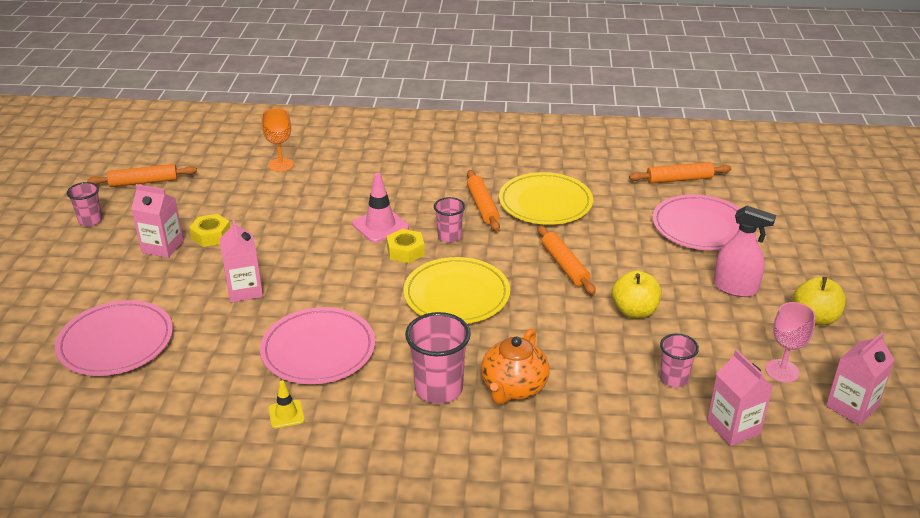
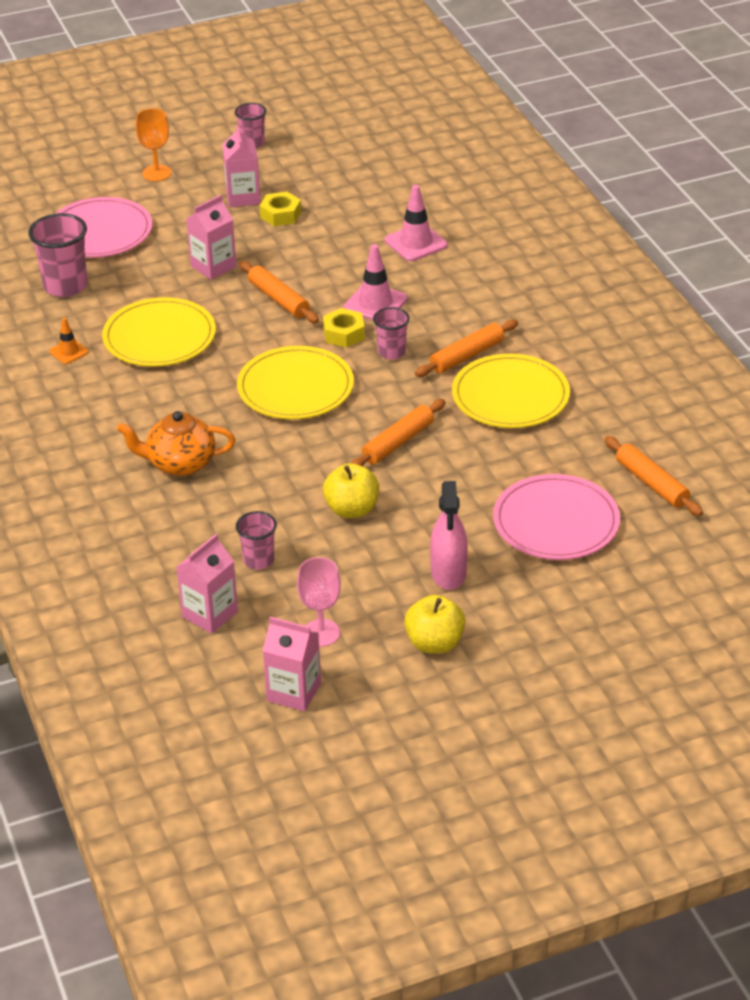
camera: 65 degrees right, 5 degrees up
orange rolling pin [87,164,197,187] -> orange rolling pin moved to [239,261,319,323]
pink plate [260,307,375,384] -> yellow plate [102,297,216,367]
orange goblet [261,108,294,172] -> orange goblet moved to [136,109,171,181]
yellow traffic cone [269,381,305,428] -> orange traffic cone [49,318,89,364]
pink cup [405,312,471,404] -> pink cup moved to [28,213,87,297]
none -> pink traffic cone [385,185,448,261]

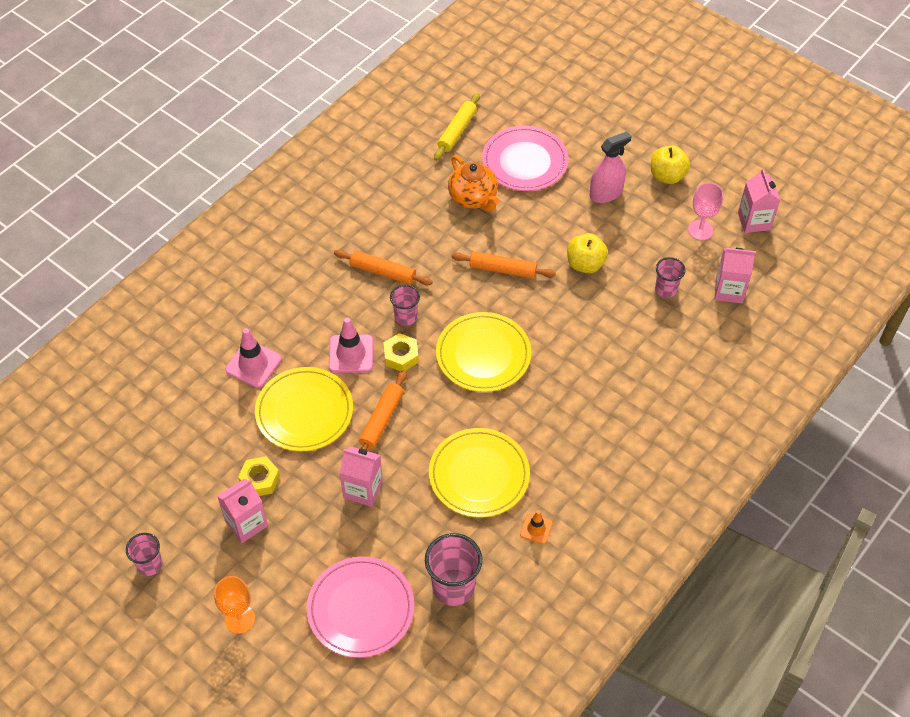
camera: 120 degrees left, 15 degrees up
orange teapot [117,411,235,476] -> orange teapot moved to [448,155,499,212]
yellow plate [452,354,570,428] -> yellow plate moved to [255,367,353,451]
orange rolling pin [604,436,703,516] -> yellow rolling pin [434,93,480,161]

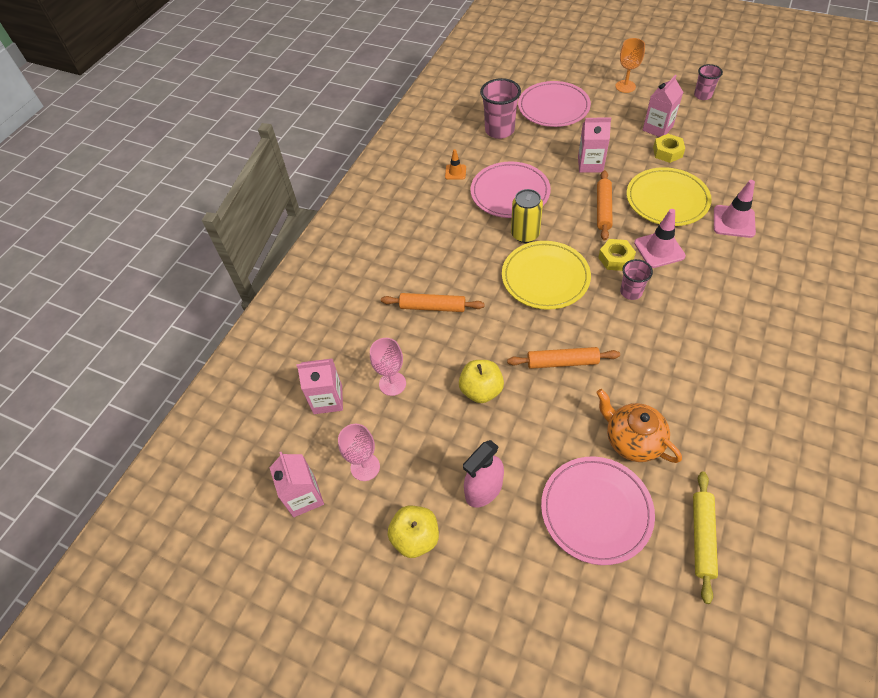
camera: 170 degrees right, 0 degrees up
orange rolling pin [334,250,433,286] -> orange rolling pin moved to [381,293,485,312]
yellow plate [429,428,530,518] -> pink plate [471,161,551,218]
pink cup [655,257,685,298] -> pink goblet [370,338,406,396]
none -> yellow can [511,189,543,243]

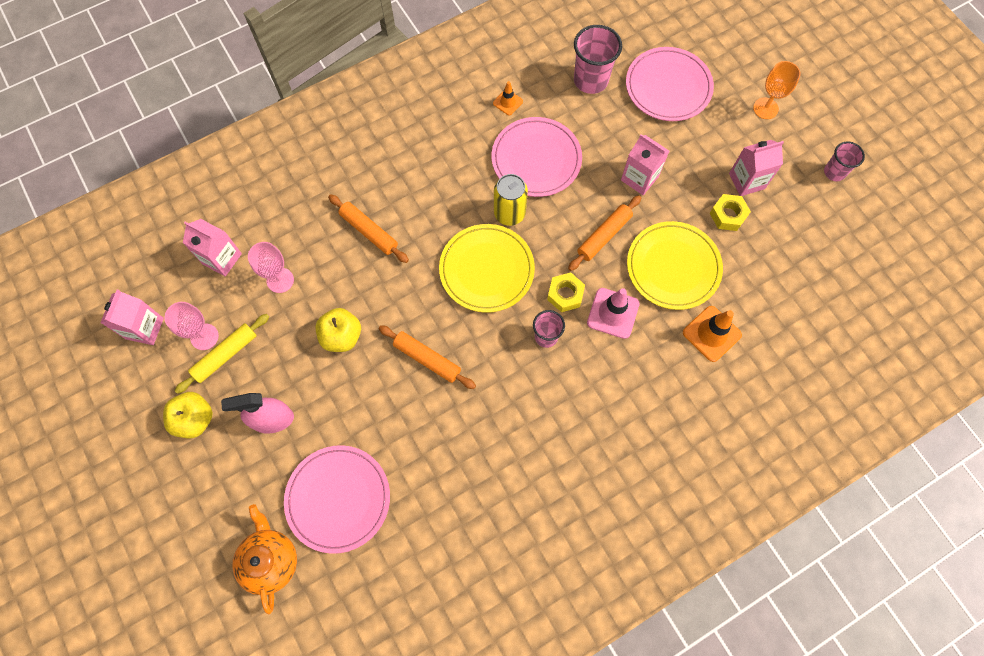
camera: 30 degrees right, 15 degrees up
orange teapot [596,389,682,463] -> orange teapot moved to [233,504,297,614]
yellow rolling pin [693,472,718,604] -> yellow rolling pin moved to [175,314,269,394]
pink traffic cone [714,180,756,238] -> orange traffic cone [683,306,742,362]

